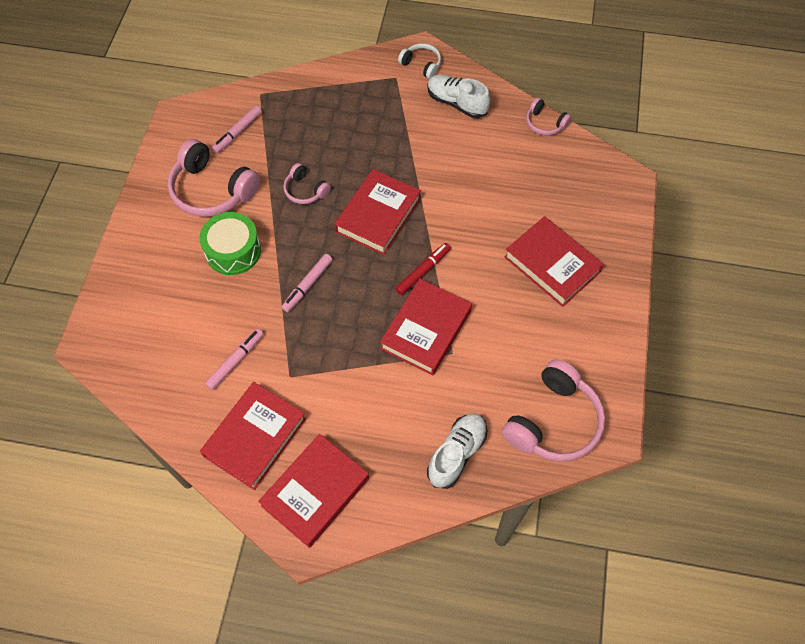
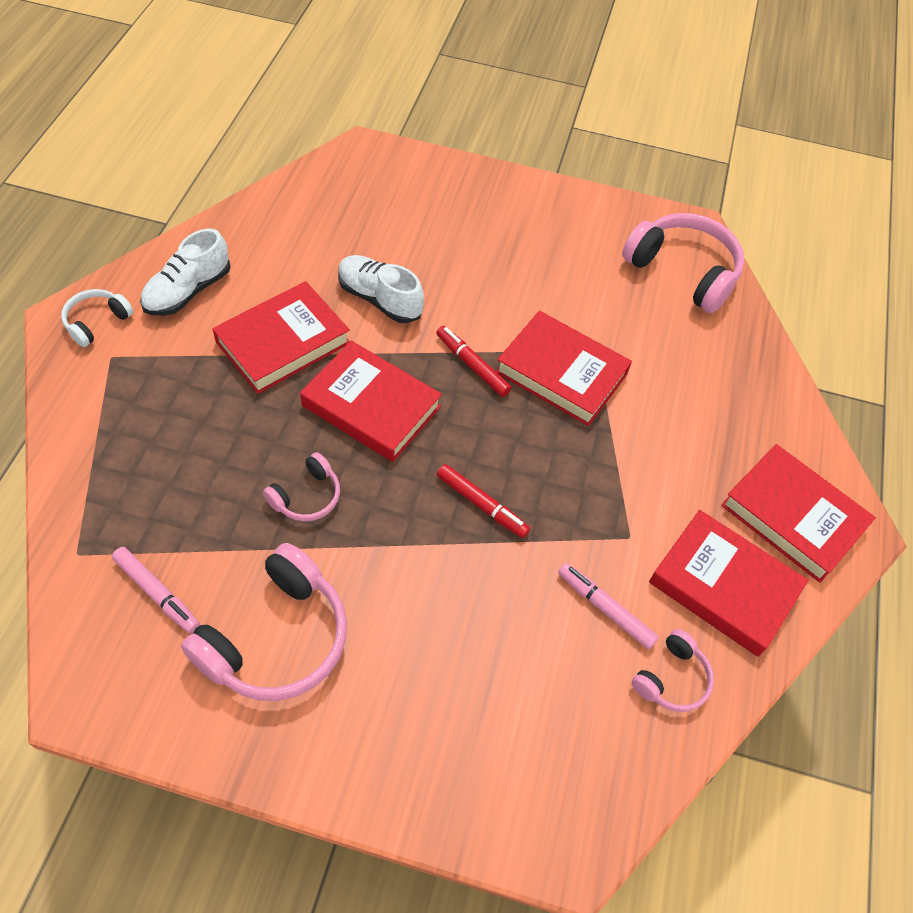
camera: 90 degrees left, 5 degrees down
green drum [199,212,261,275] -> none
pink marker [282,254,333,312] -> red marker [437,464,530,538]
white shoe [427,413,487,489] -> white shoe moved to [338,255,424,323]
red book [504,216,604,307] -> red book moved to [212,281,350,394]
pink headphones [526,97,571,135] -> pink headphones moved to [632,629,714,712]

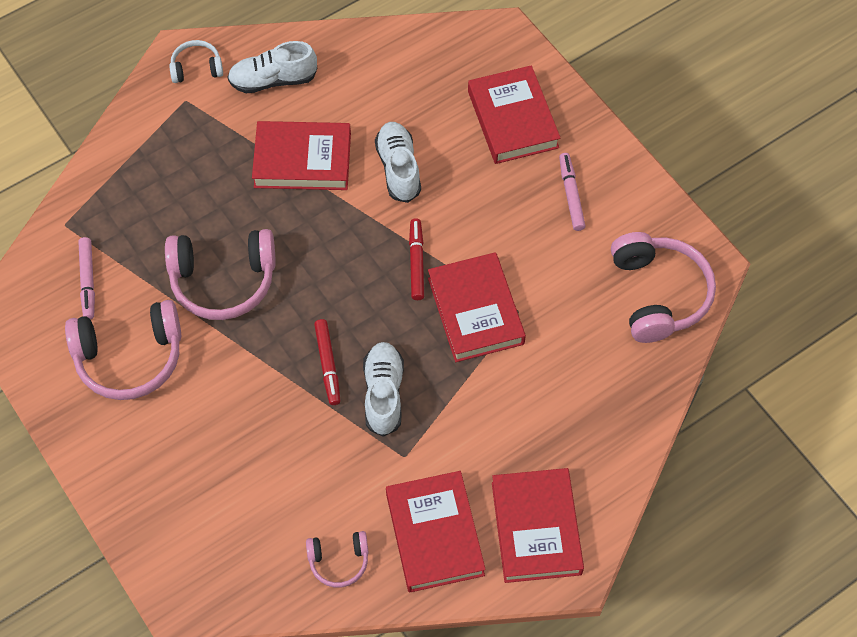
camera: 45 degrees right, 5 degrees up
pink headphones [263,452,340,521] -> pink headphones [165,229,276,320], size x1.92
red book [300,341,442,462] -> red book moved to [468,65,561,164]
pink marker [558,563,659,650] -> pink marker moved to [559,153,586,231]
none -> white shoe [363,342,404,437]

